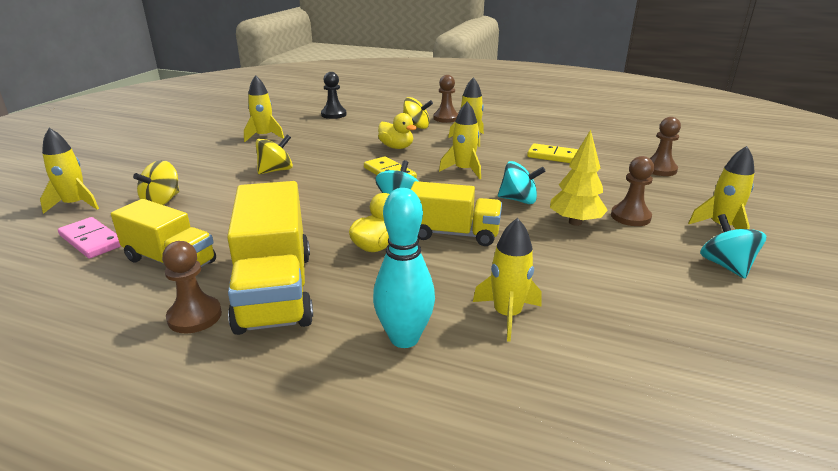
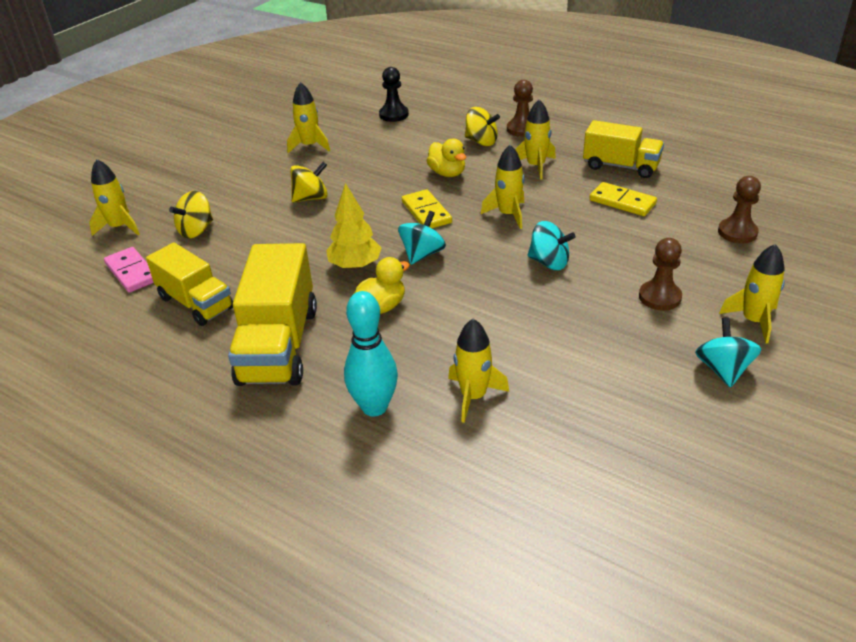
camera: 15 degrees right, 10 degrees up
brown pawn [162,241,222,333] -> none
yellow truck [411,181,502,246] -> yellow truck moved to [583,120,664,178]
yellow tree [550,130,608,226] -> yellow tree moved to [326,183,382,270]

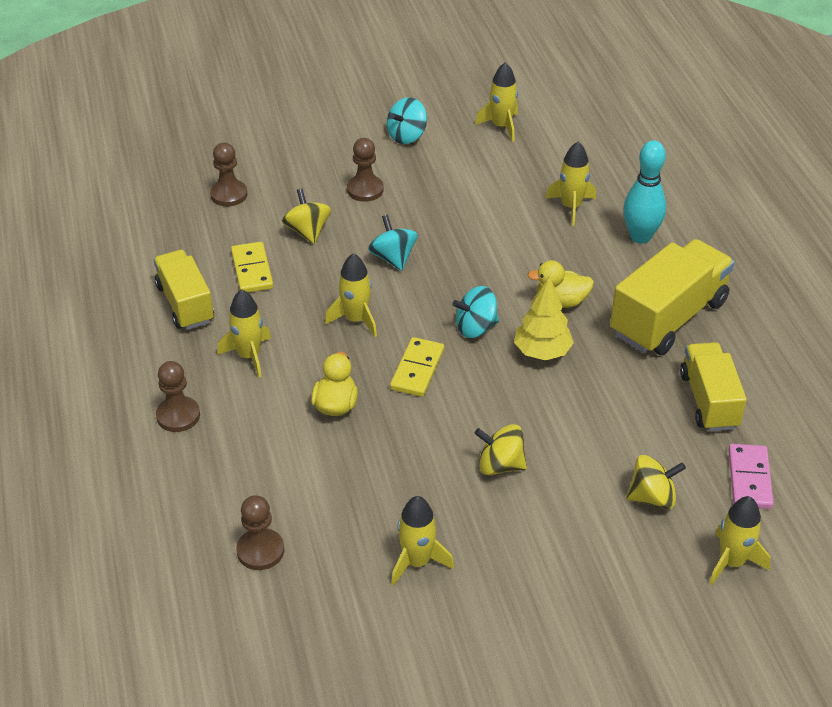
camera: 140 degrees left, 5 degrees up
black pawn [379,67,409,122] -> brown pawn [236,495,284,570]
yellow spinning top [465,107,500,146] -> yellow spinning top moved to [282,188,331,244]
yellow rocket [719,244,785,343] -> yellow rocket moved to [475,62,518,142]

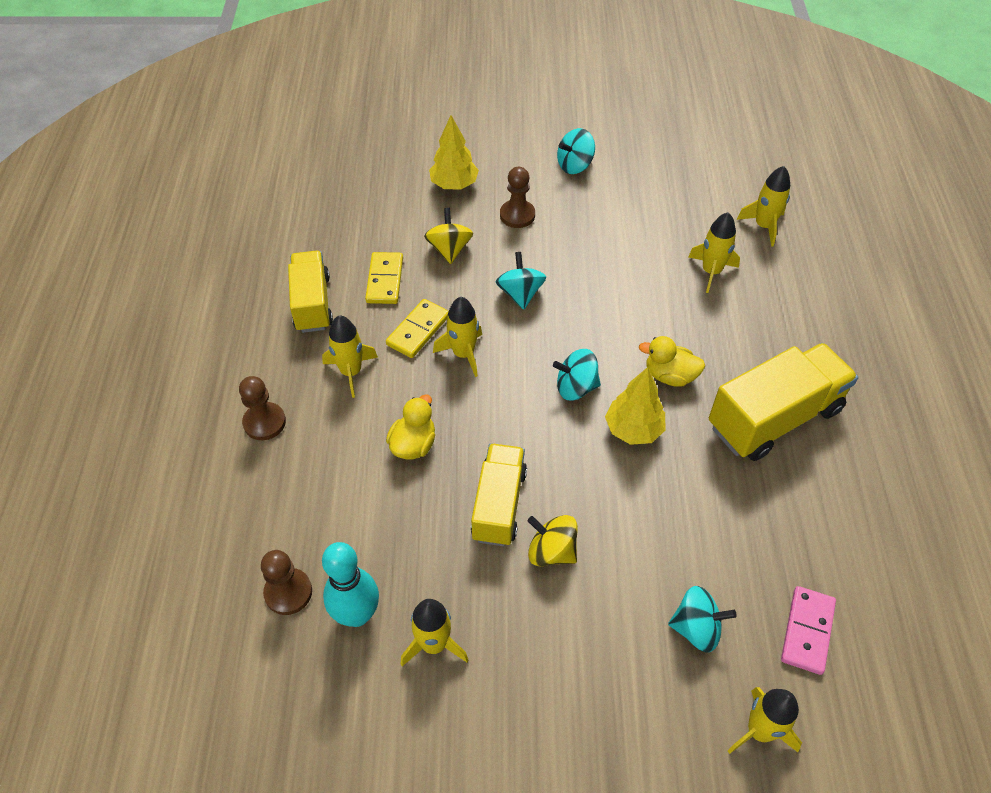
camera: 15 degrees right, 10 degrees up
brown pawn [210,143,247,207] -> none
yellow domino [390,337,444,397] -> yellow domino moved to [386,299,448,358]
yellow rocket [475,62,518,142] -> yellow rocket moved to [737,166,790,247]
turquoise bowling pin [623,140,666,244] -> turquoise bowling pin moved to [322,542,379,627]
yellow spinning top [626,455,686,509] -> turquoise spinning top [668,586,737,653]
yellow truck [680,342,747,431] -> yellow truck moved to [471,443,527,546]
none -> yellow tree [429,115,479,189]

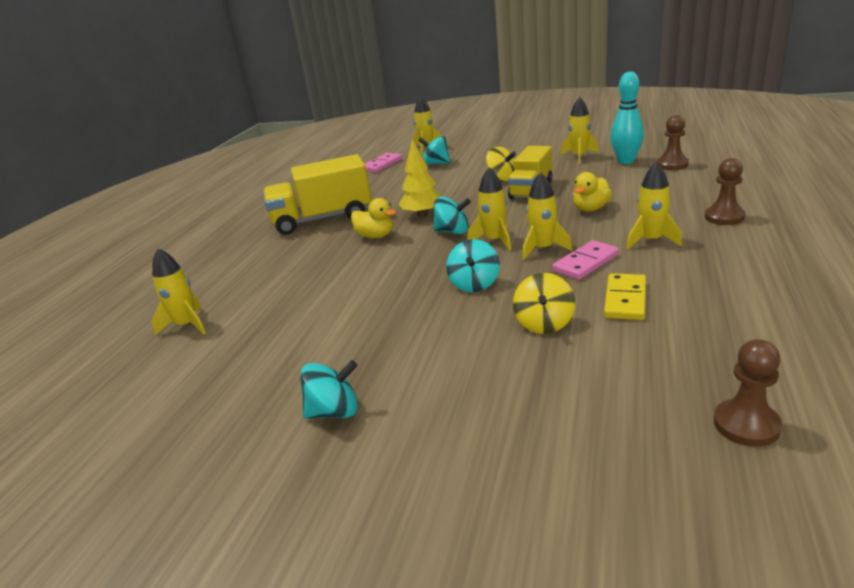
camera: 160 degrees left, 25 degrees down
yellow truck [288,251,333,333] -> none
yellow domino [386,299,448,358] -> pink domino [552,240,619,280]
yellow tree [429,115,479,189] -> none
brown pawn [500,167,535,228] -> brown pawn moved to [714,339,782,447]
yellow rocket [688,212,740,293] -> yellow rocket moved to [467,168,511,251]

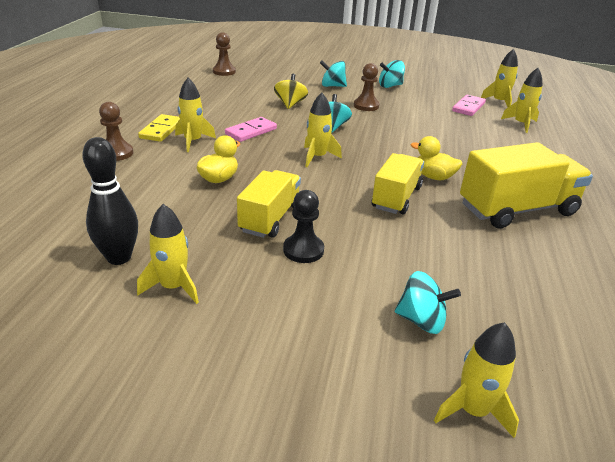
camera: 170 degrees right, 5 degrees up
pink domino [365,153,402,172] -> pink domino moved to [452,95,486,116]
yellow tree [398,139,441,217] -> yellow truck [372,153,424,214]
turquoise spinning top [433,196,471,234] -> turquoise spinning top moved to [320,60,347,87]
yellow spinning top [486,147,516,181] -> black pawn [283,190,324,263]
yellow rocket [522,172,572,260] -> yellow rocket moved to [481,49,518,107]
yellow domino [604,273,646,320] -> yellow domino moved to [138,114,180,142]
turquoise bowling pin [610,71,644,164] -> black bowling pin [82,137,138,265]
brown pawn [657,115,689,170] -> brown pawn moved to [354,63,379,111]

